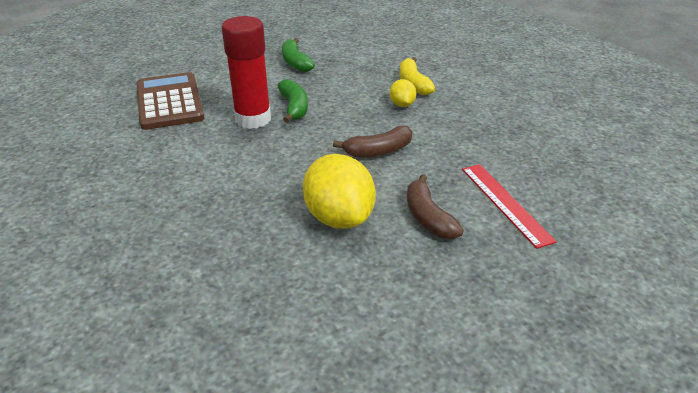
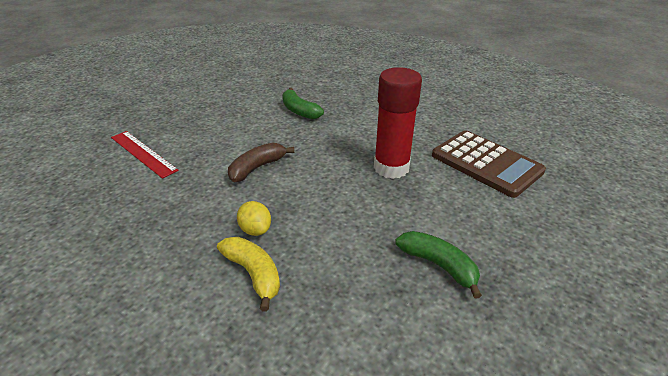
camera: 155 degrees right, 0 degrees up
green banana [277,79,308,123] -> green banana moved to [282,88,324,119]
yellow lemon [303,154,376,229] -> none
brown banana [407,174,464,239] -> none

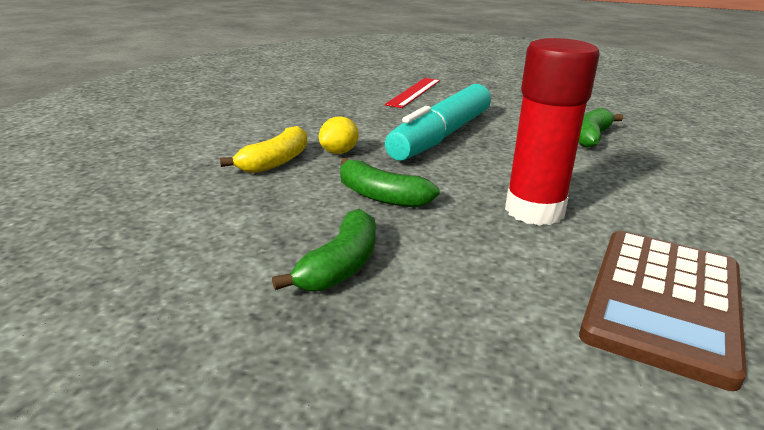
camera: 70 degrees right, 10 degrees down
brown banana [228,143,294,182] -> turquoise marker [385,84,491,161]
none -> green banana [340,158,440,208]

